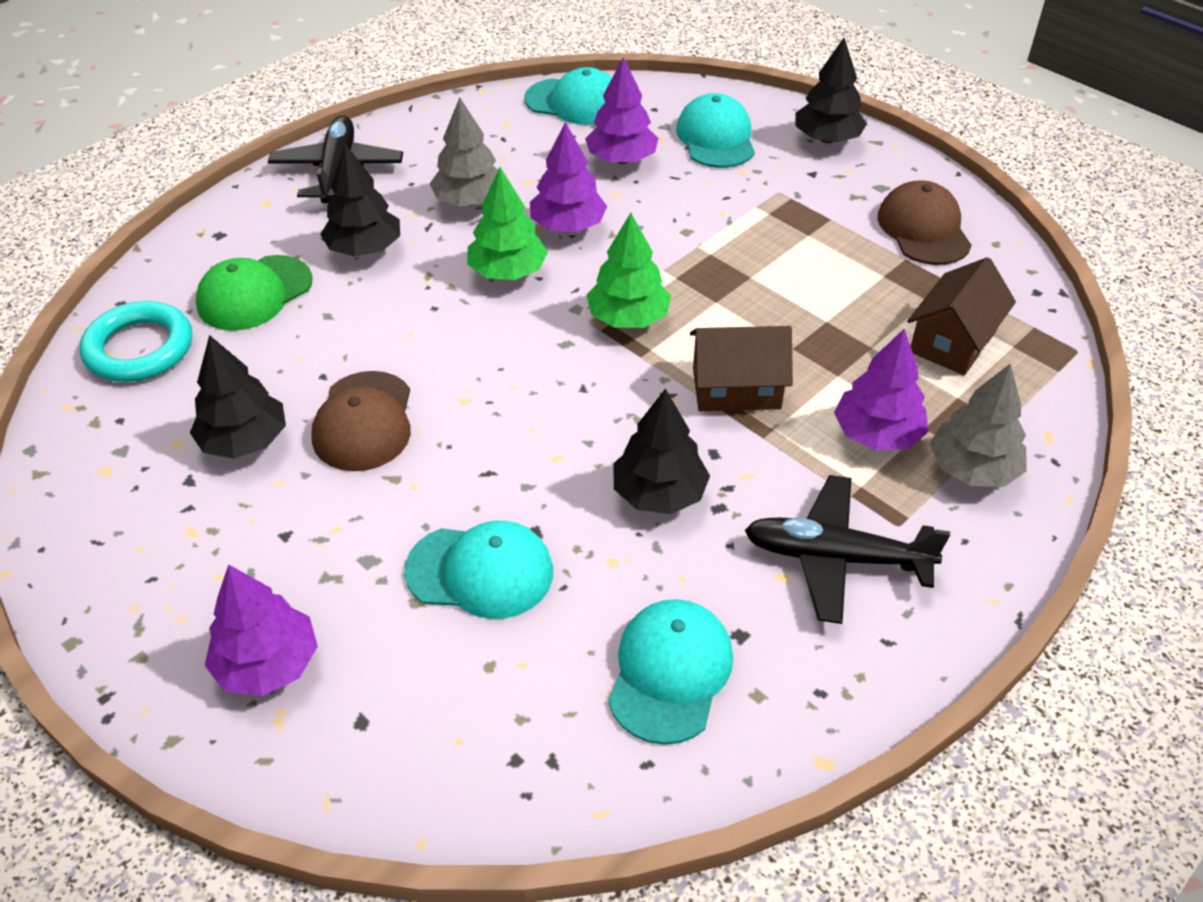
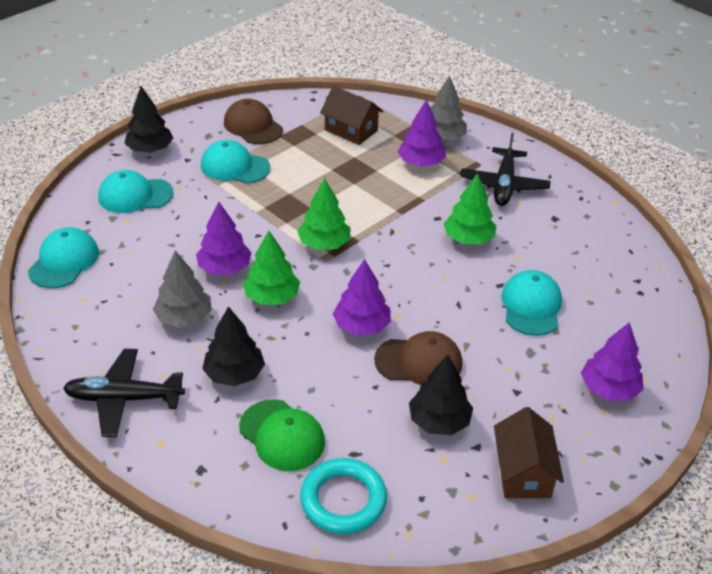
camera: 90 degrees left, 5 degrees down
purple tree [585,57,658,164] -> purple tree moved to [333,259,391,336]
turquoise cap [608,599,733,745] -> turquoise cap moved to [201,140,270,183]
black tree [613,389,710,514] -> green tree [444,173,496,244]
brown house [690,326,793,411] -> brown house moved to [494,407,564,498]
brown cap [877,180,972,265] -> brown cap turned 60 degrees clockwise [224,99,283,144]

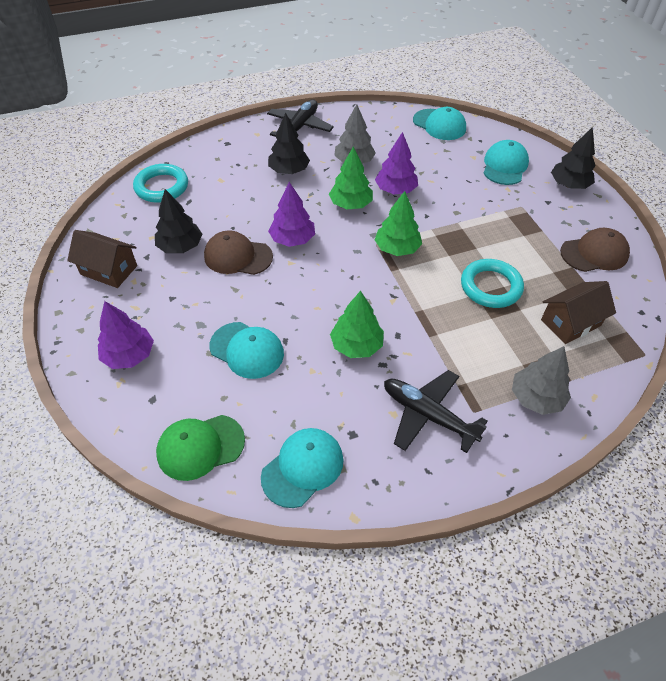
camera: 115 degrees right, 10 degrees up
turquoise cap [201,140,270,183] -> turquoise cap moved to [261,428,343,508]
green cap [239,399,325,471] -> green cap moved to [156,415,245,481]
brown cap [374,331,462,385] -> brown cap turned 75 degrees clockwise [204,230,273,275]
purple tree [398,99,446,167] -> none
none -> turquoise ring [461,259,524,308]

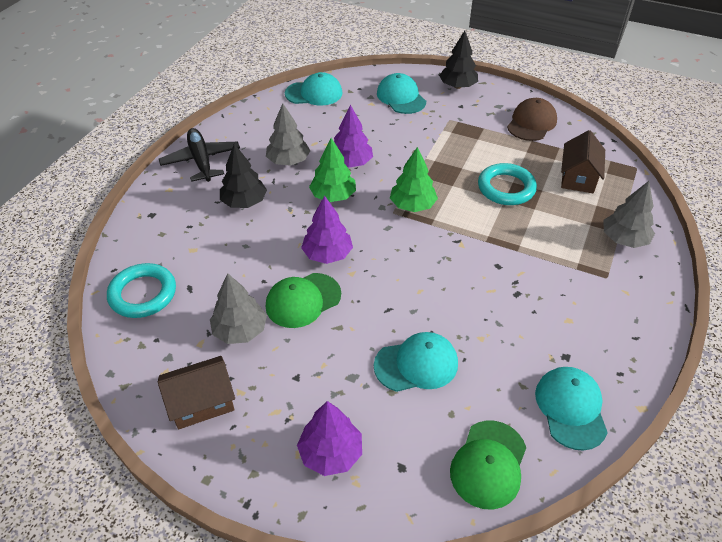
camera: 45 degrees left, 5 degrees down
black tree [155,189,202,253] -> grey tree [210,273,267,344]
brown cap [204,230,273,275] -> green cap [266,273,341,328]
green tree [330,291,384,358] -> none
black plane [384,370,488,453] -> none

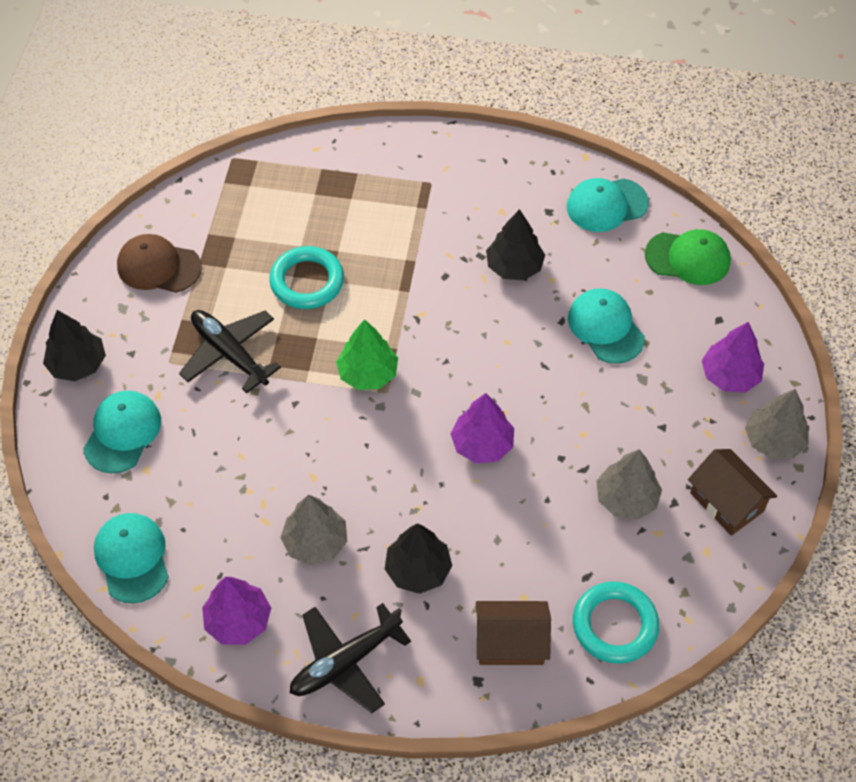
camera: 105 degrees left, 10 degrees up
green cap [266,273,341,328] -> none
green tree [309,138,356,202] -> none
purple tree [334,105,373,168] -> purple tree moved to [202,577,271,645]
turquoise cap [377,73,426,114] -> turquoise cap turned 150 degrees clockwise [83,391,161,473]
brown house [561,130,605,193] -> brown house moved to [476,601,551,665]
grey tree [604,181,655,248] -> grey tree moved to [745,389,809,459]
none -> black plane [179,310,281,393]
none -> black tree [486,209,545,280]

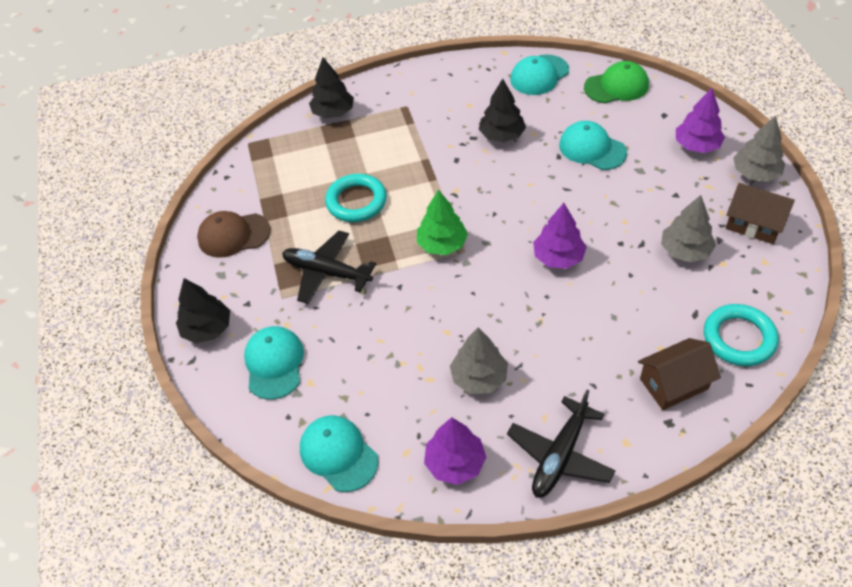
camera: 20 degrees left, 5 degrees down
black tree [385,523,452,594] -> black tree moved to [309,57,354,119]

